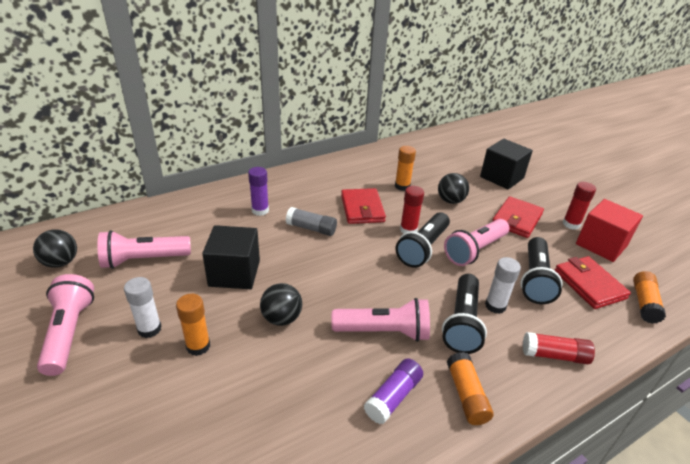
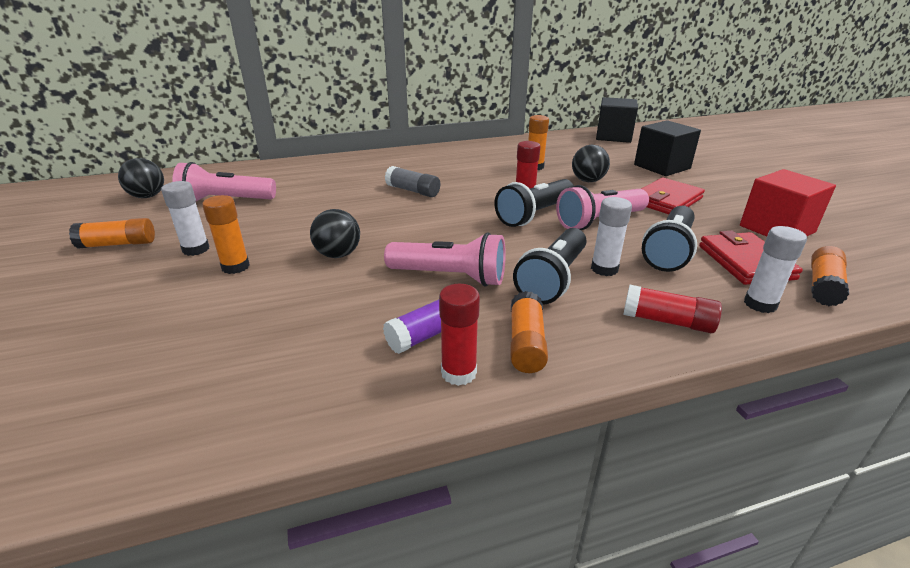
camera: 15 degrees right, 5 degrees down
pink flashlight [37,274,94,376] -> orange glue stick [69,218,155,249]
black cube [202,225,260,289] -> black cube moved to [596,97,638,143]
purple glue stick [248,167,269,216] -> none
red wallet [341,188,386,224] -> none
red glue stick [563,182,596,230] -> red glue stick moved to [439,284,480,386]
none -> white glue stick [744,226,807,313]

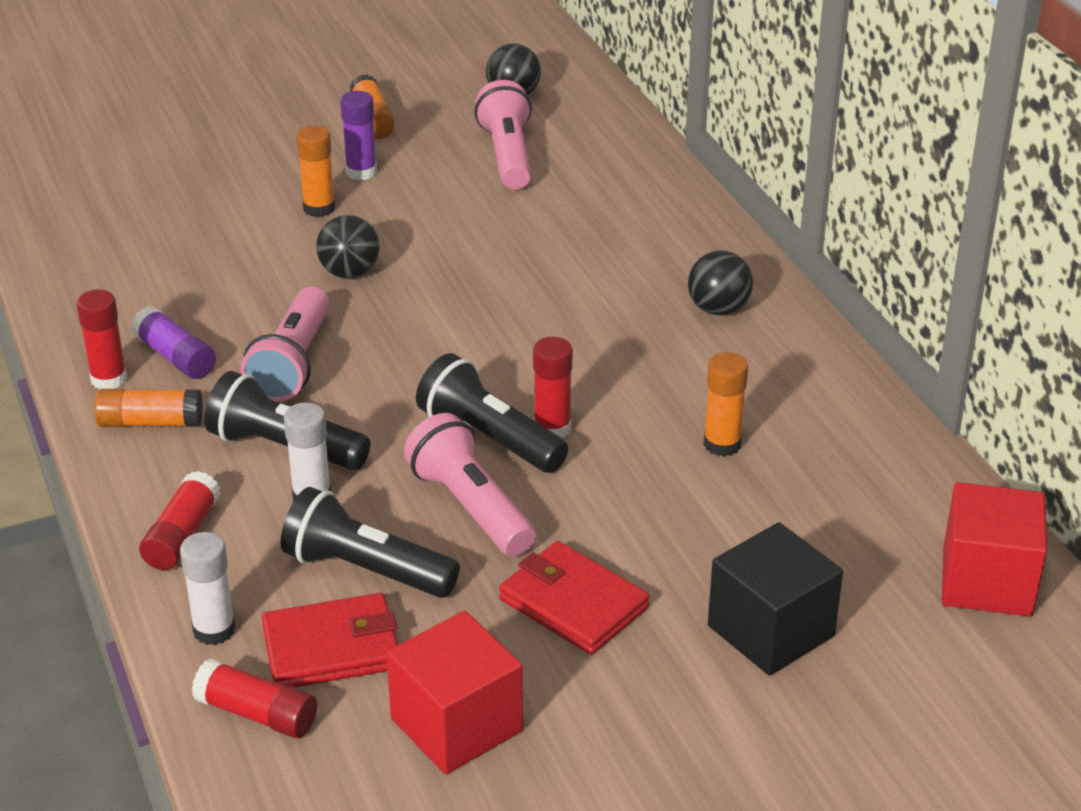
camera: 85 degrees right, 5 degrees up
white glue stick [161,181,210,256] -> purple glue stick [340,91,377,180]
grey glue stick [385,166,440,197] -> none
black ball [572,145,610,182] -> black ball moved to [688,250,753,315]
black cube [596,97,638,143] -> red cube [942,482,1047,616]
orange glue stick [811,246,849,306] -> red glue stick [191,658,317,738]

